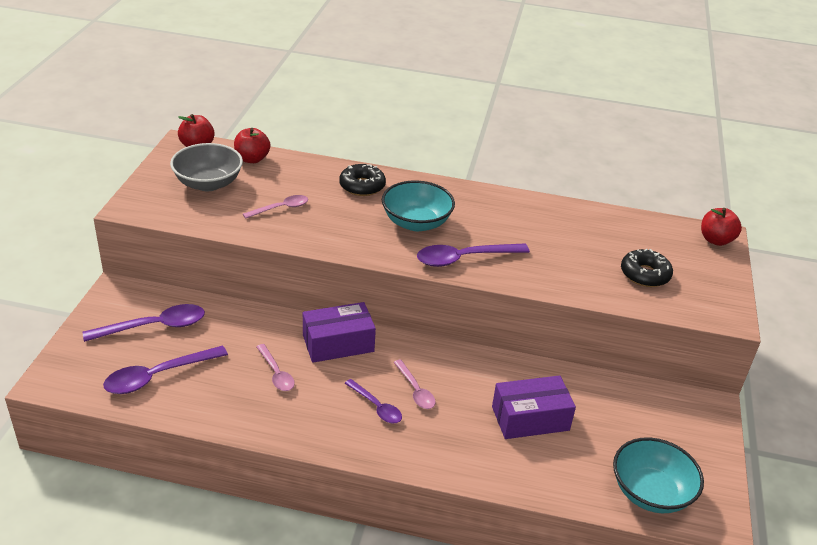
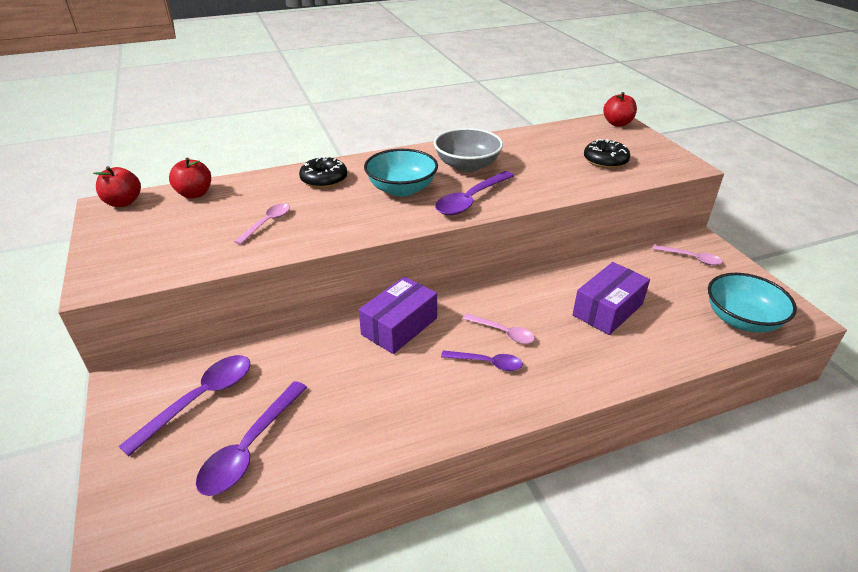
camera: 30 degrees left, 0 degrees up
grey bowl [170,143,243,191] -> grey bowl moved to [434,128,503,172]
pink spoon [256,344,295,391] -> pink spoon moved to [653,245,723,265]

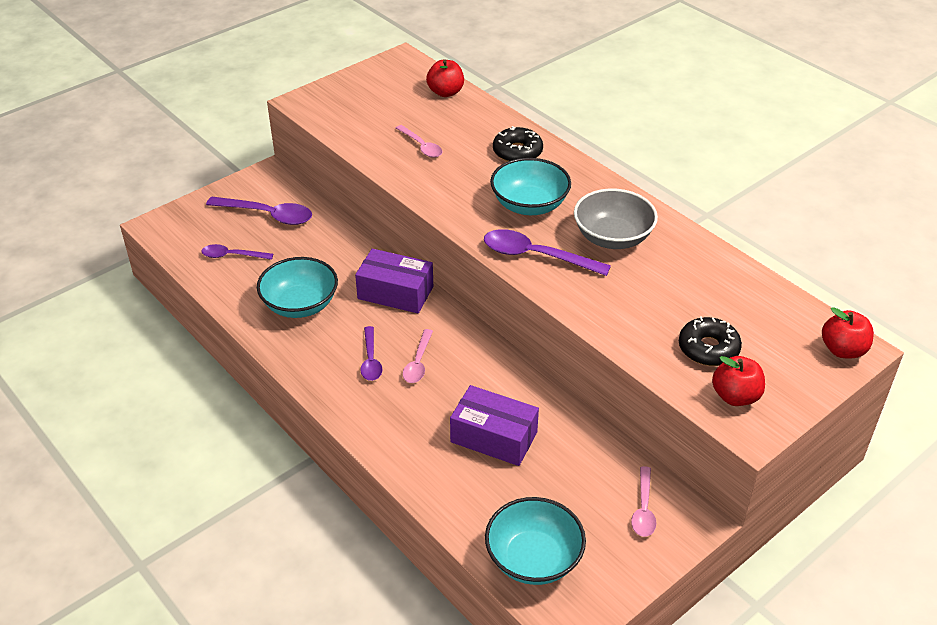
camera: 70 degrees right, 5 degrees up
red apple [93,166,141,207] -> red apple moved to [712,356,765,406]
purple spoon [196,381,308,496] -> purple spoon [201,244,273,260], size x0.61
pink spoon [234,203,290,245] -> pink spoon turned 45 degrees clockwise [396,125,442,158]
none -> turquoise bowl [257,257,338,318]

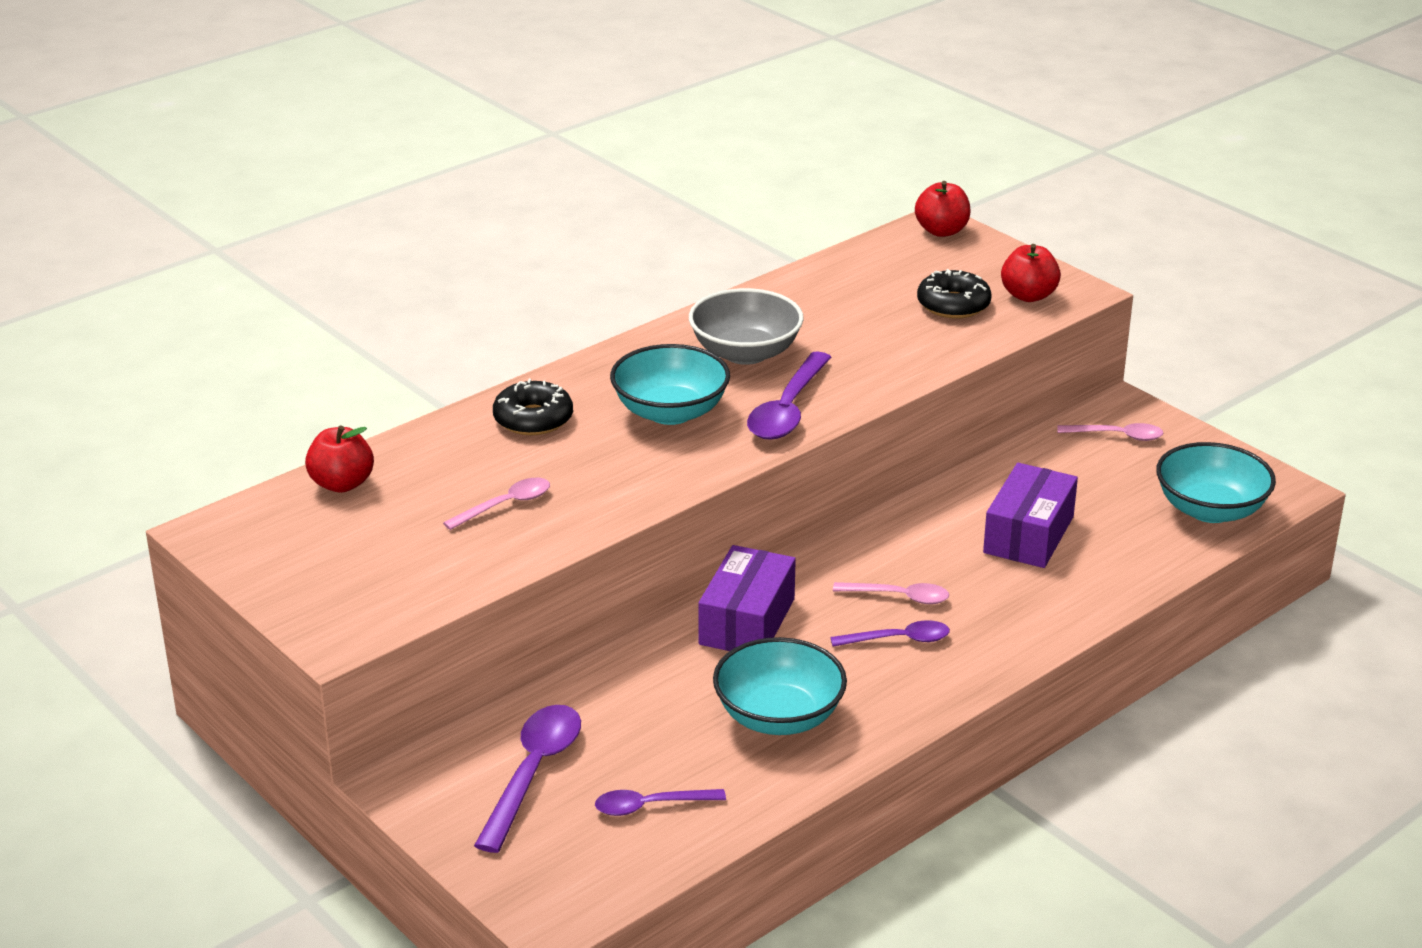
camera: 90 degrees left, 10 degrees down
purple spoon [201,244,273,260] -> purple spoon turned 75 degrees clockwise [595,789,726,816]

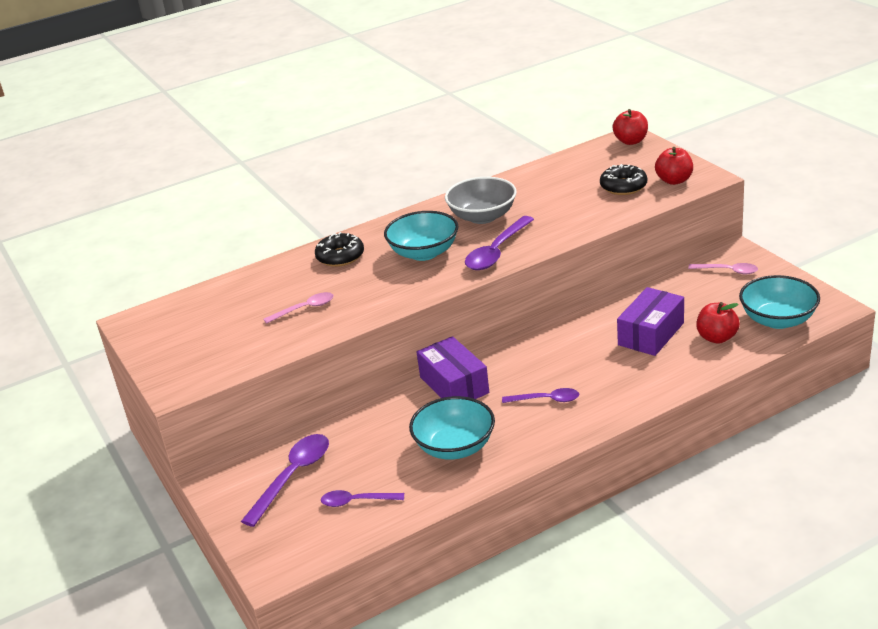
camera: 15 degrees right, 0 degrees up
red apple [305,426,374,493] -> red apple moved to [696,302,740,344]
purple box [698,545,796,651] -> purple box turned 60 degrees counterclockwise [417,336,489,399]
pink spoon [833,582,949,604] -> none

